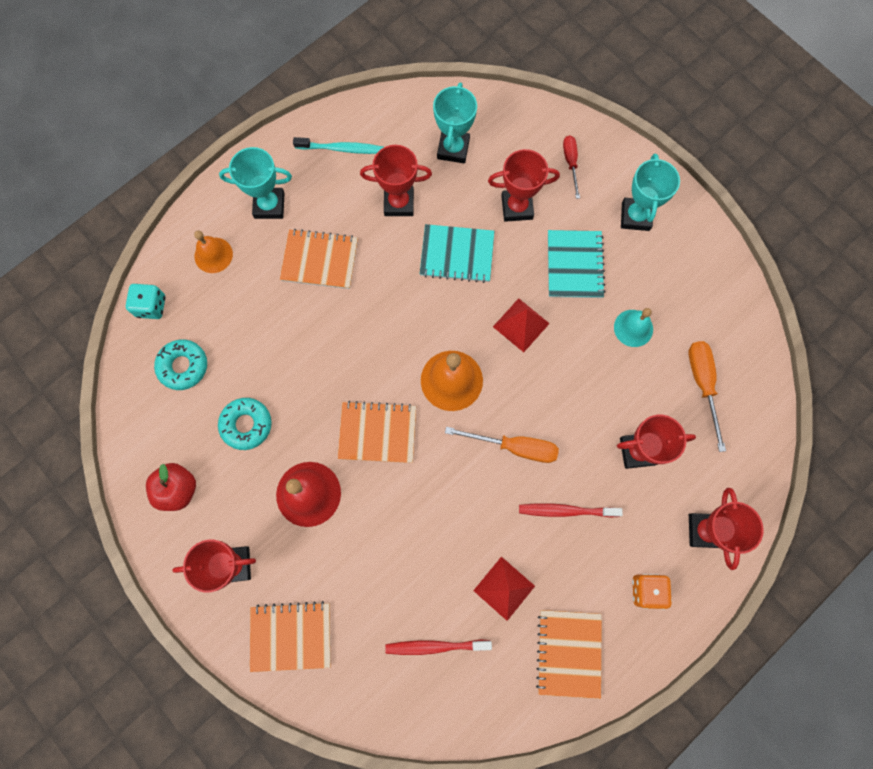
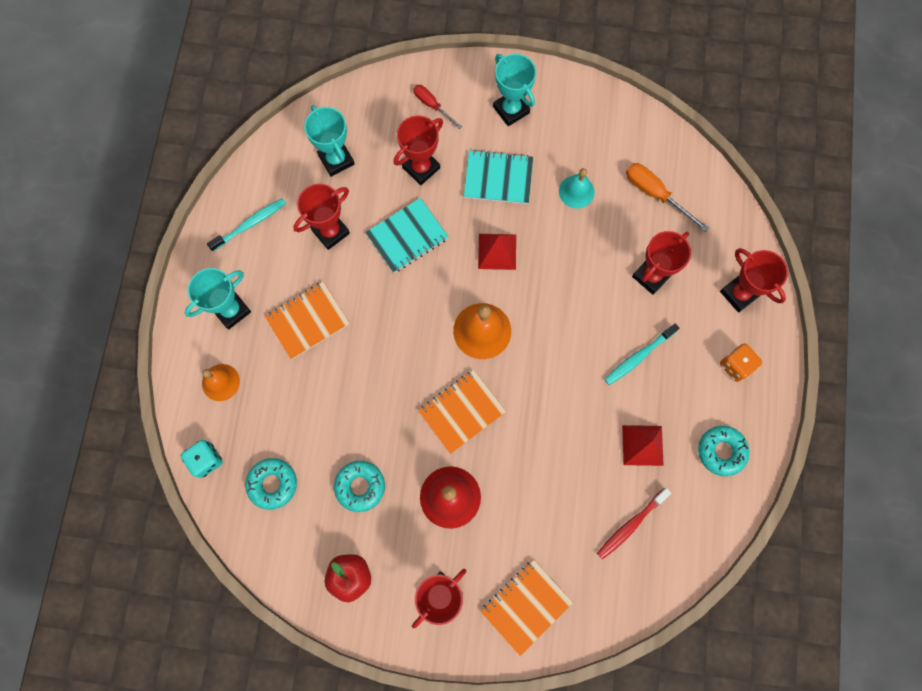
camera: 40 degrees left, 0 degrees up
orange screwdriver [445,427,559,463] -> none
red toothbrush [519,503,623,518] -> turquoise toothbrush [604,324,679,385]
orange notebook [536,610,602,699] -> turquoise donut [698,426,750,476]
turquoise notebook [548,230,605,298] -> turquoise notebook turned 45 degrees counterclockwise [464,150,533,204]

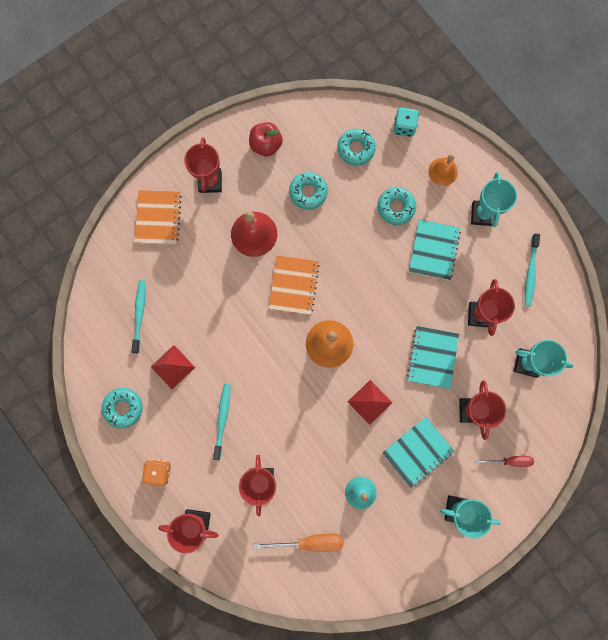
camera: 135 degrees right, 5 degrees up
orange notebook [265,282,350,360] -> turquoise notebook [409,219,461,280]
red toothbrush [597,488,671,560] -> turquoise toothbrush [131,280,145,353]
none -> turquoise donut [377,187,416,225]

